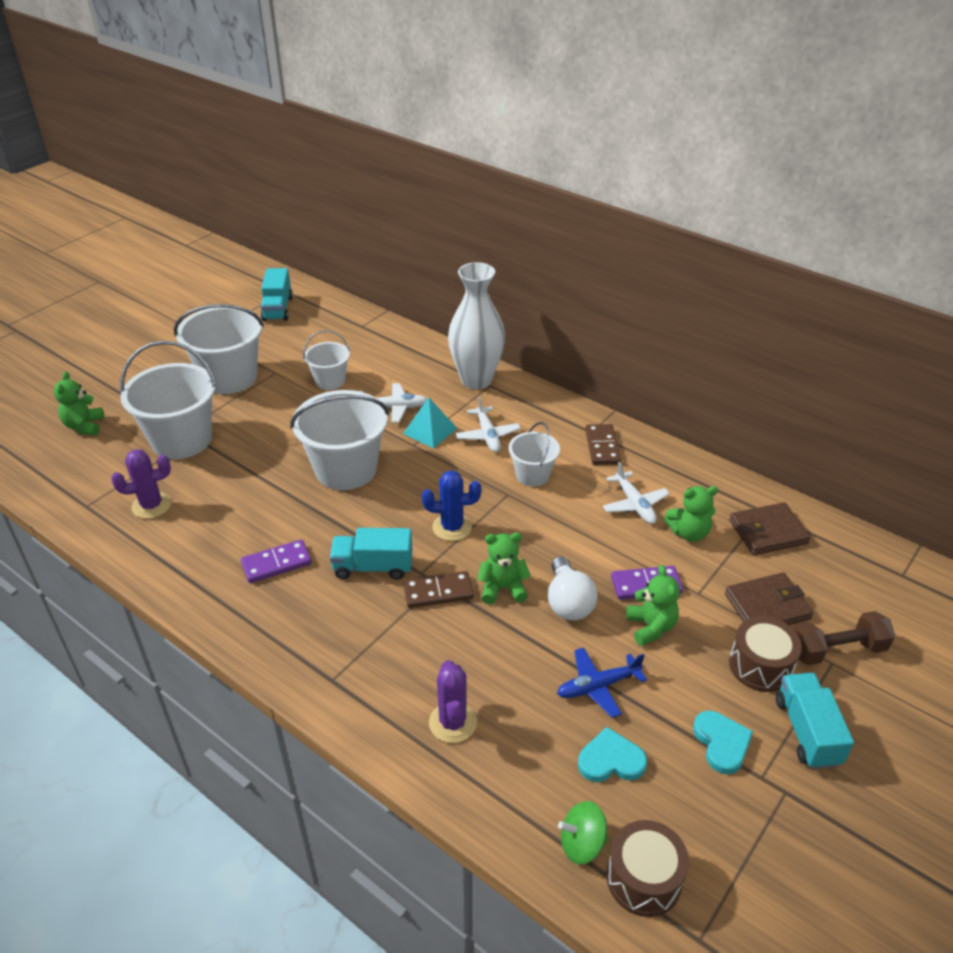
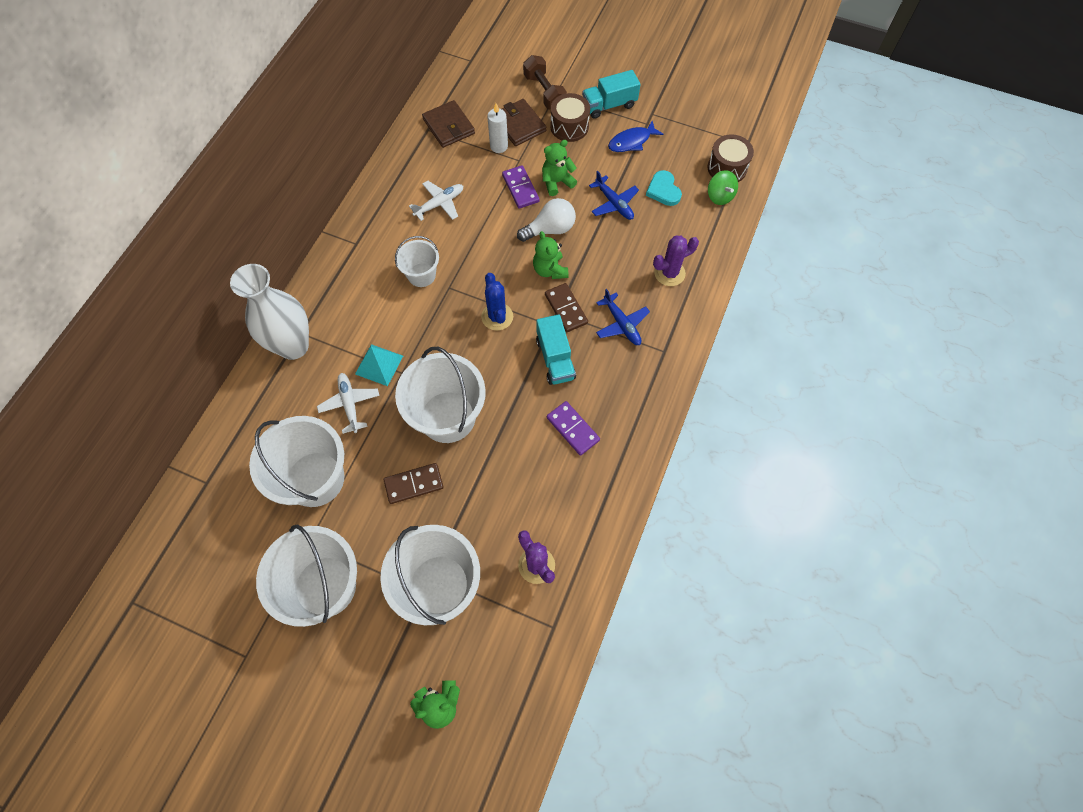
camera: 105 degrees left, 25 degrees up
turquoise truck [261,268,293,321] -> none
white bucket [303,330,350,390] -> white bucket [249,416,345,507], size x1.83
white plane [456,396,521,452] -> none
brown domino [585,424,621,465] -> brown domino moved to [384,463,444,504]
green teddy bear [664,486,718,542] -> none
turquoise heart [693,711,753,774] -> blue fish [608,121,664,152]
none -> white candle [487,103,508,153]
none -> blue plane [596,289,650,345]

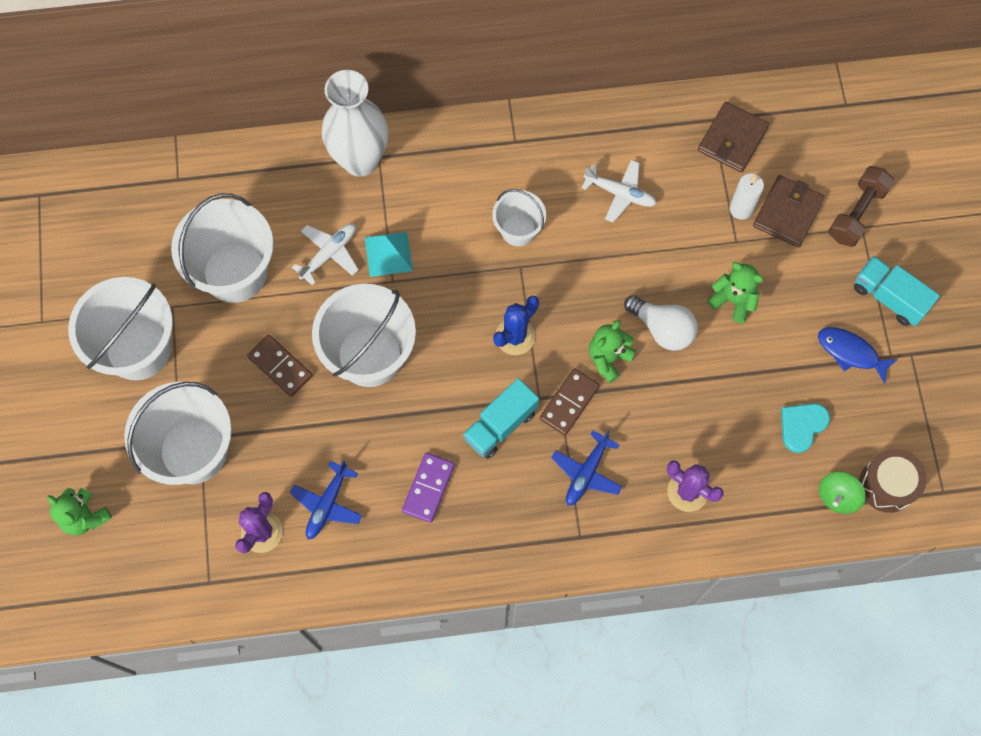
camera: 60 degrees right, 5 degrees up
purple domino [502,165,539,209] -> none
brown drum [550,93,590,142] -> none
blue plane [589,171,639,220] -> blue plane moved to [290,460,363,540]

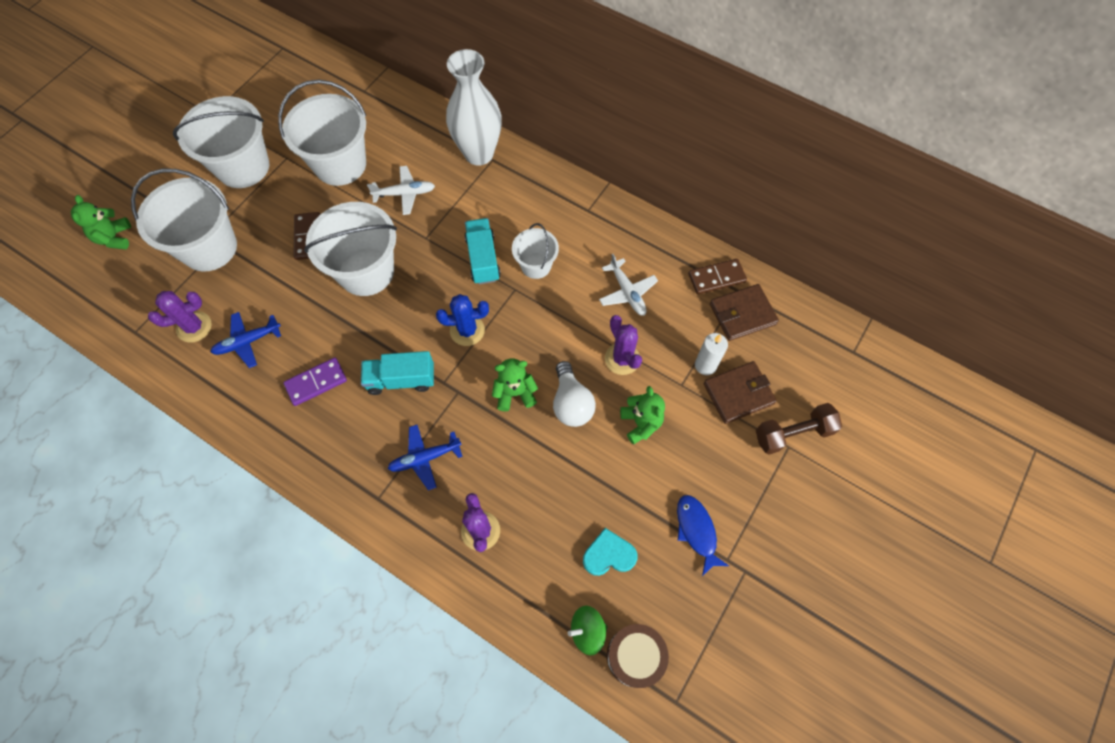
camera: 40 degrees right, 5 degrees down
turquoise pyramid [365,232,413,277] -> none
brown domino [540,368,599,435] -> brown domino moved to [688,259,747,295]
turquoise truck [854,256,940,326] -> turquoise truck moved to [465,218,501,284]
none -> purple cactus [605,315,642,375]

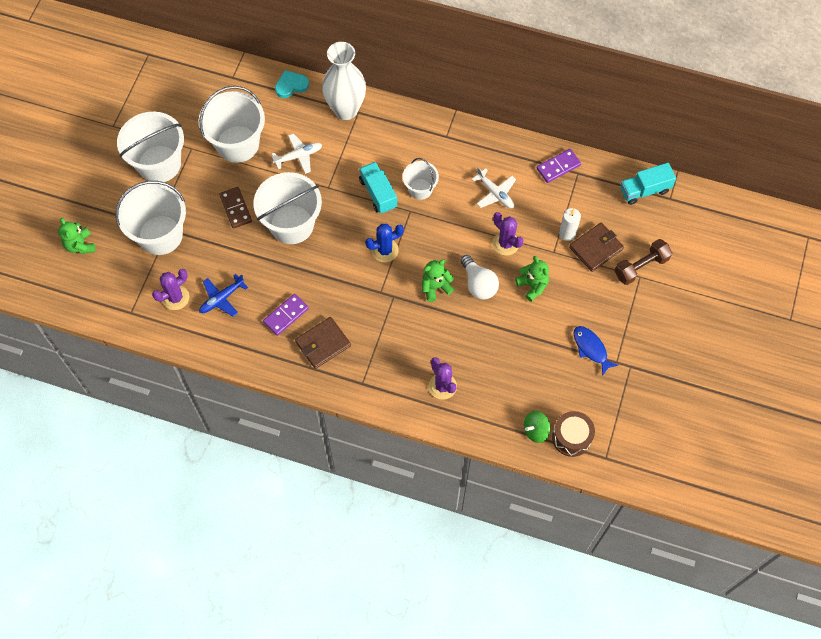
camera: 15 degrees left, 0 degrees up
turquoise truck [361,351,434,395] -> turquoise truck moved to [620,163,676,205]
blue plane [388,425,463,491] -> none
turquoise heart [583,528,637,576] -> turquoise heart moved to [275,70,309,98]
brown domino [688,259,747,295] -> purple domino [537,149,581,183]
brown wallet [710,284,779,341] -> brown wallet moved to [295,317,351,369]

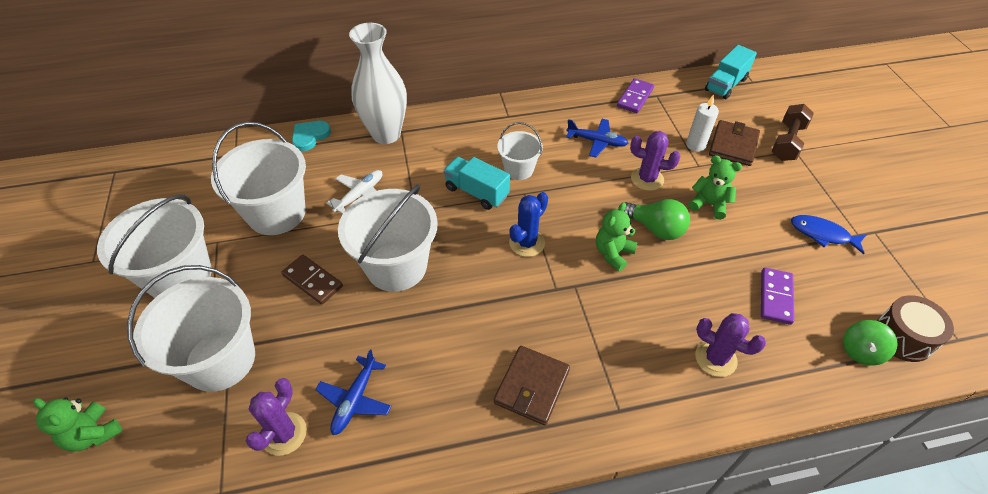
camera: 30 degrees left, 15 degrees down
purple domino [263,294,309,336] -> purple domino moved to [761,268,794,325]
white light bulb [460,255,499,300] -> green light bulb [624,199,690,240]
white plane [472,167,516,208] -> blue plane [566,119,628,157]

